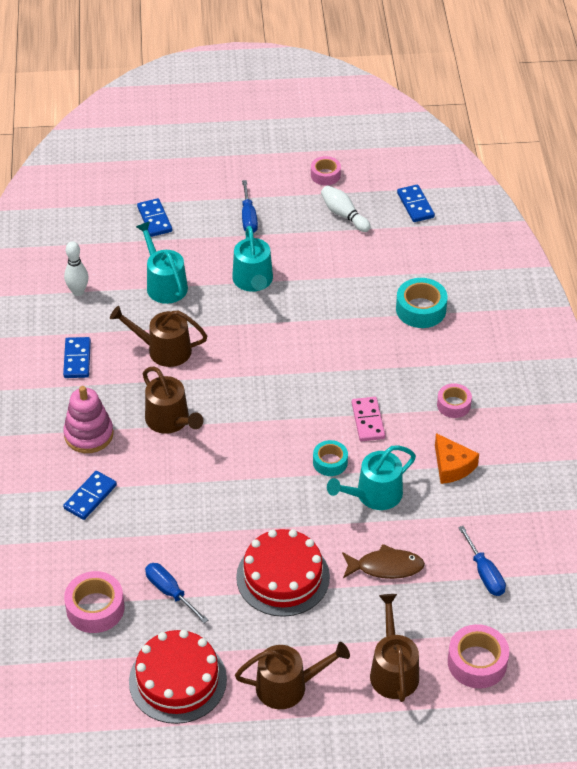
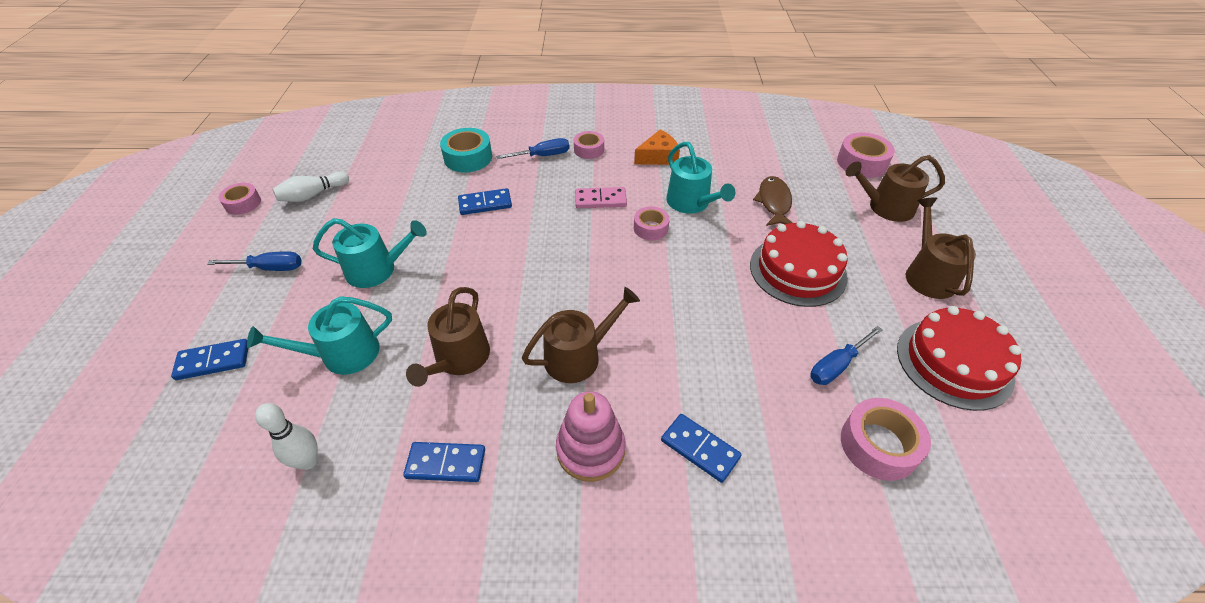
camera: 85 degrees left, 0 degrees up
turquoise tape [313,440,348,476] -> pink tape [634,206,670,240]
blue domino [397,185,435,222] -> blue domino moved to [458,188,512,215]
blue screwdriver [458,526,506,596] -> blue screwdriver moved to [496,138,570,159]

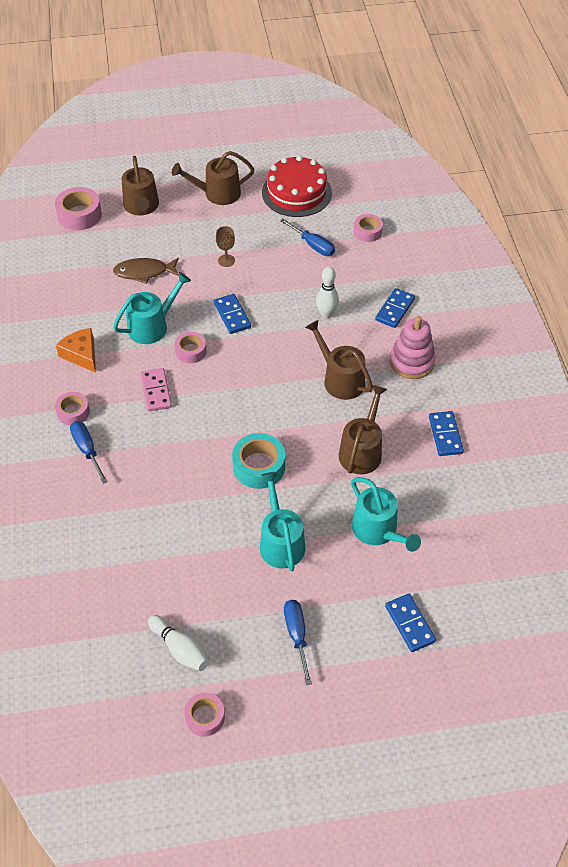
camera: 100 degrees left, 5 degrees up
white bowling pin [255,403,318,470] -> white bowling pin moved to [316,267,339,319]
brown watering can [406,287,490,387] -> brown watering can turned 75 degrees counterclockwise [339,385,387,474]
turquoise tape [440,128,492,172] -> turquoise tape moved to [232,433,285,489]
blue domino [458,188,512,215] -> blue domino moved to [214,294,251,334]
red cake [750,221,848,307] -> brown goblet [216,226,235,267]
pink tape [841,398,931,481] -> pink tape [354,214,383,242], size x0.64

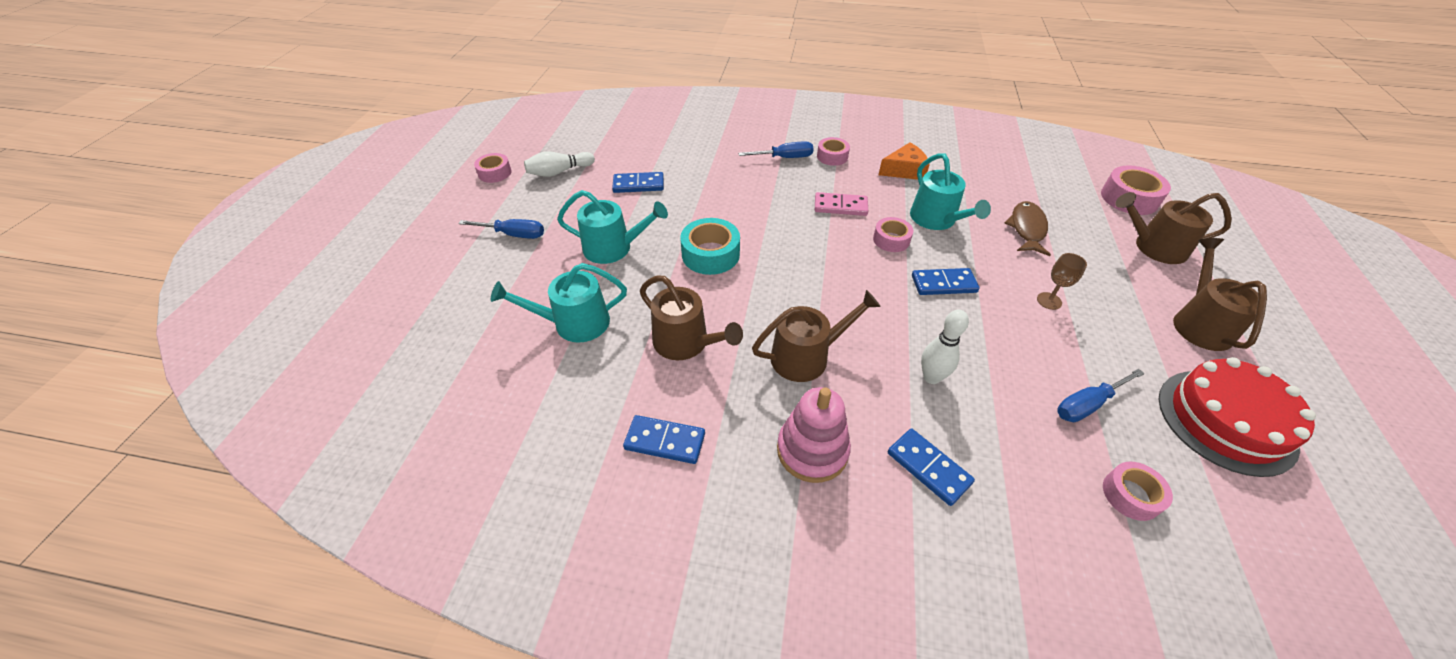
camera: 110 degrees right, 5 degrees down
blue domino [385,594,436,652] -> blue domino moved to [612,172,664,193]

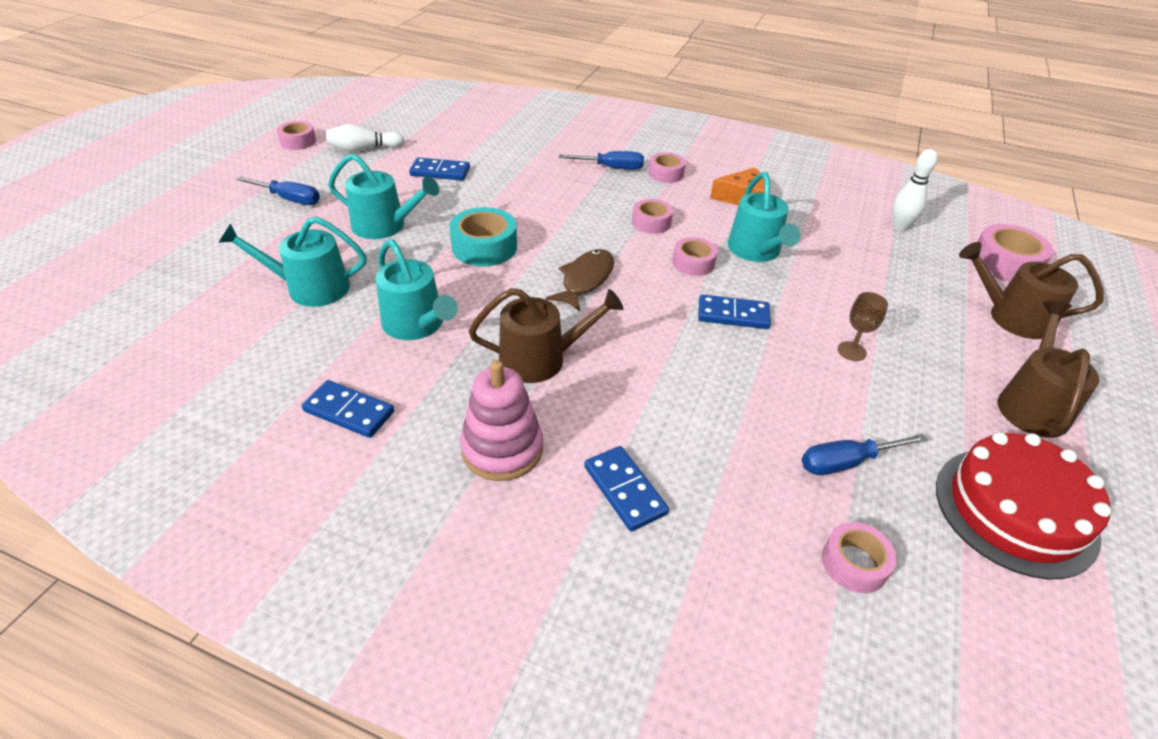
camera: 10 degrees right, 5 degrees down
brown watering can [640,276,743,360] -> turquoise watering can [376,239,458,340]
pink domino [815,192,868,216] -> pink tape [632,199,673,234]
white bowling pin [921,309,969,384] -> white bowling pin moved to [893,149,938,231]
brown fish [1004,201,1051,256] -> brown fish moved to [546,249,614,311]

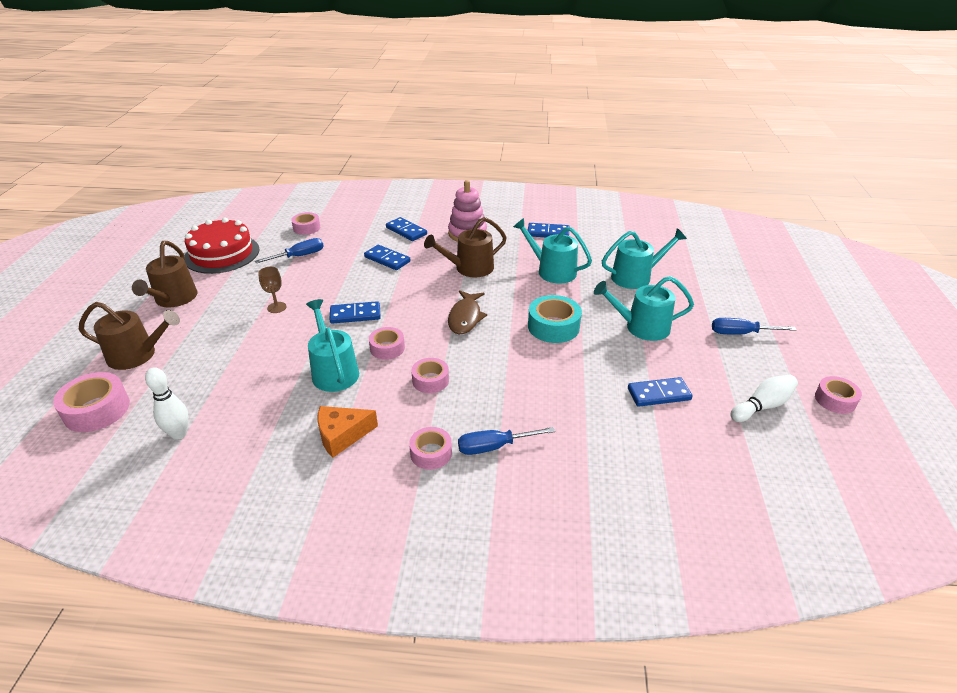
camera: 165 degrees right, 5 degrees down
none -> blue domino [364,245,411,270]

